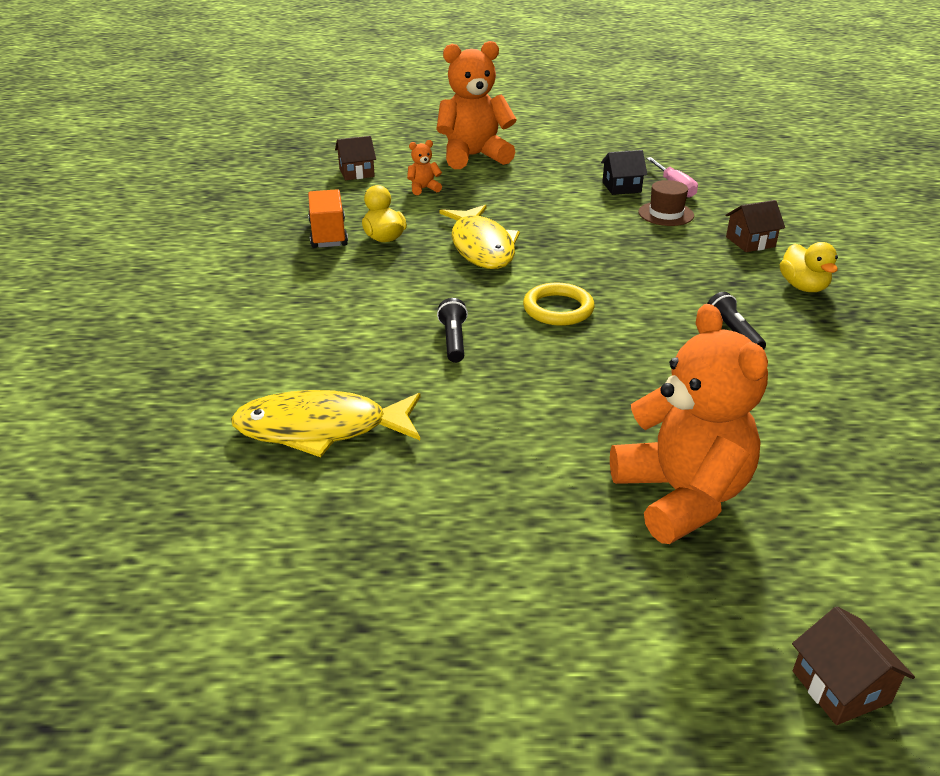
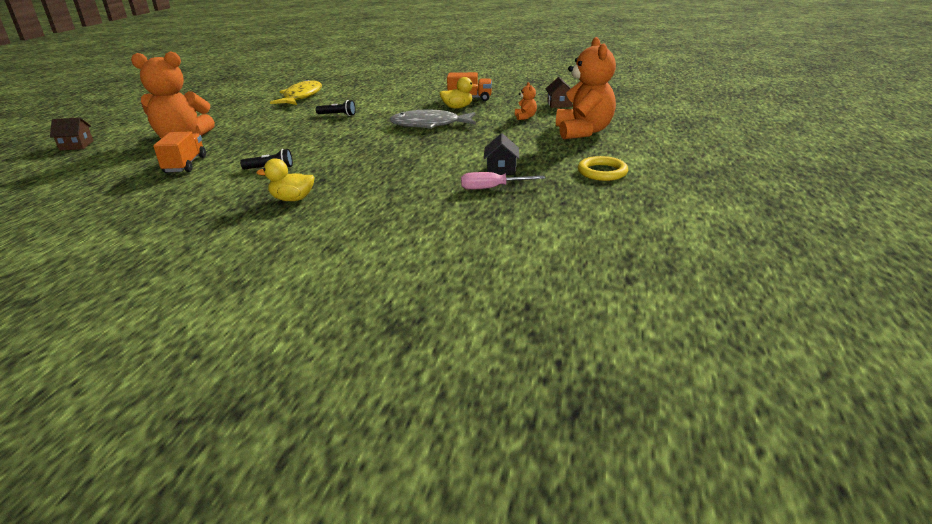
camera: 105 degrees right, 5 degrees down
yellow fish [439,205,520,269] -> grey fish [389,110,476,129]
yellow ring [523,283,595,326] -> yellow ring moved to [578,156,628,181]
brown hat [638,180,694,226] -> none
brown house [725,200,785,252] -> none
none -> orange truck [153,131,206,173]

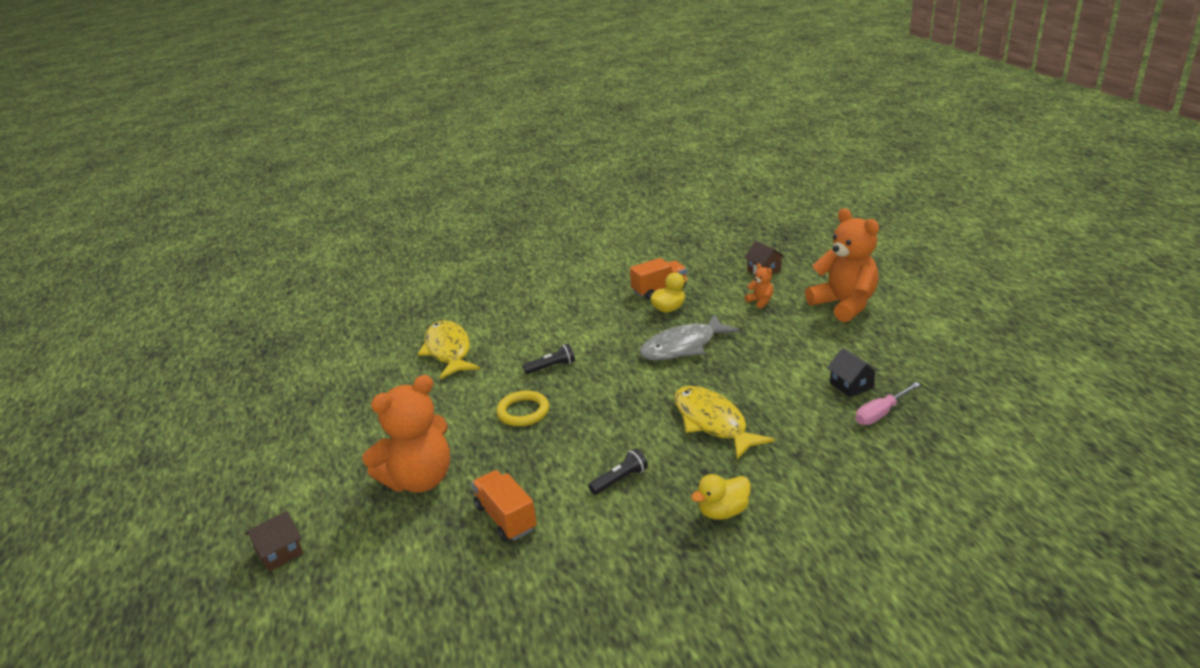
camera: 30 degrees left, 0 degrees up
yellow ring [578,156,628,181] -> yellow ring moved to [496,391,549,426]
none -> yellow fish [674,386,775,460]

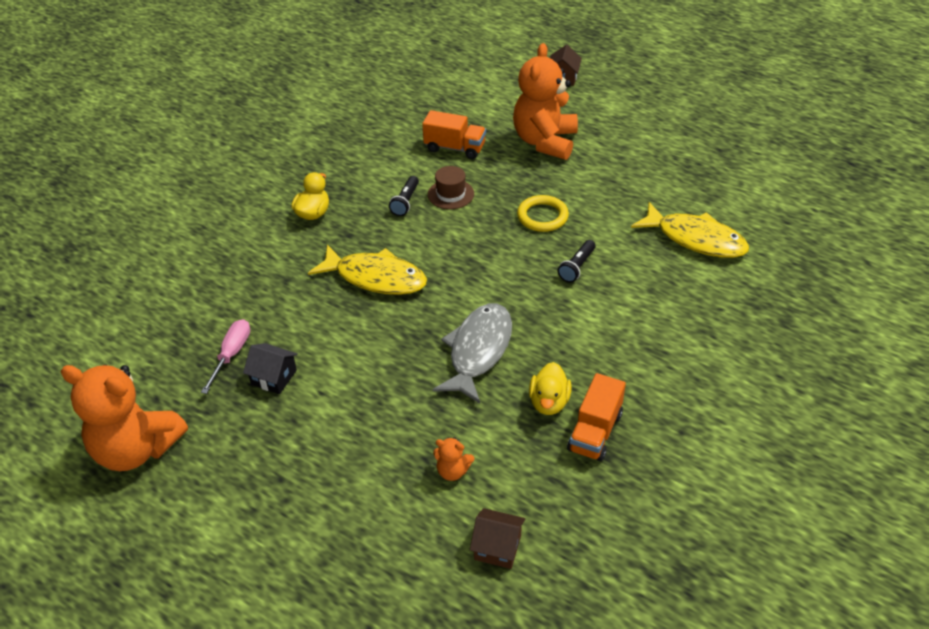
camera: 140 degrees right, 15 degrees up
orange teddy bear [805,208,879,322] -> orange teddy bear moved to [61,364,188,471]
none -> brown hat [428,166,474,209]

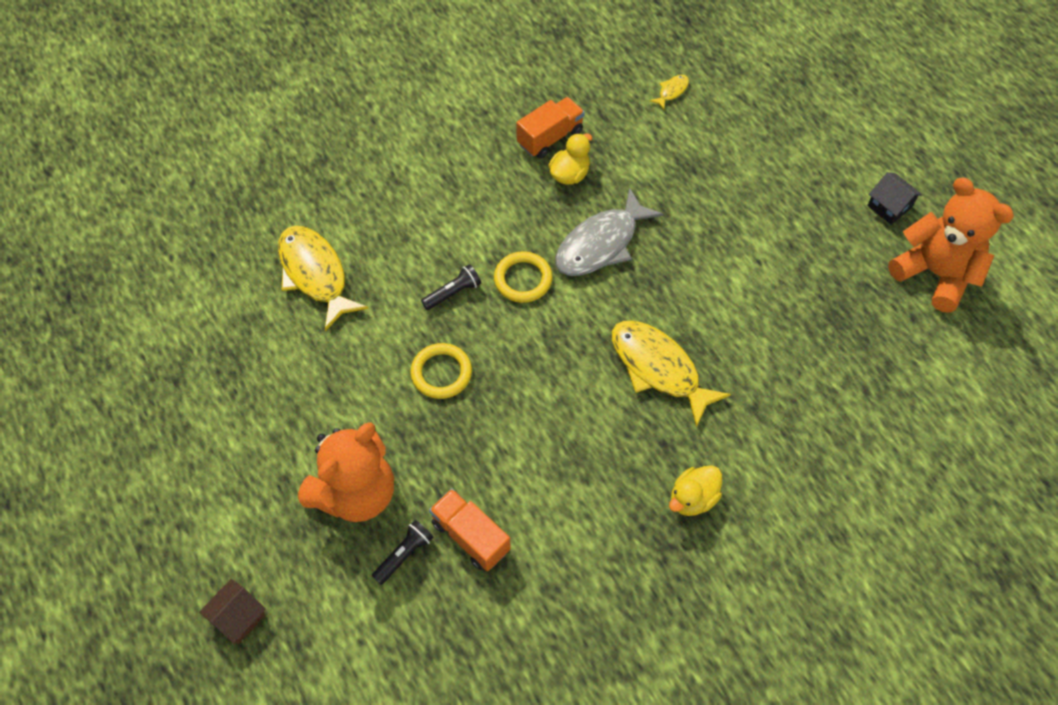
camera: 155 degrees left, 15 degrees up
pink screwdriver [201,319,250,394] -> none
black house [243,343,298,394] -> black house moved to [867,172,923,225]
black flashlight [389,176,419,216] -> black flashlight moved to [372,520,434,585]
brown hat [428,166,474,209] -> none
orange teddy bear [433,437,474,481] -> none
brown house [470,508,525,569] -> yellow fish [649,75,689,110]
none -> yellow ring [494,252,552,303]

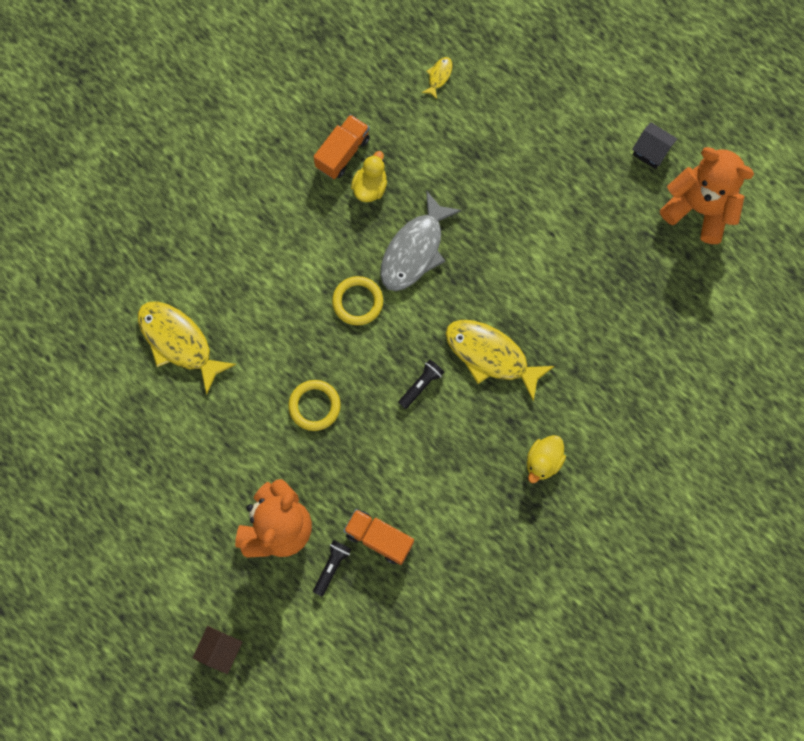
camera: 15 degrees left, 15 degrees up
black flashlight [421,264,481,310] -> black flashlight moved to [398,359,444,409]

